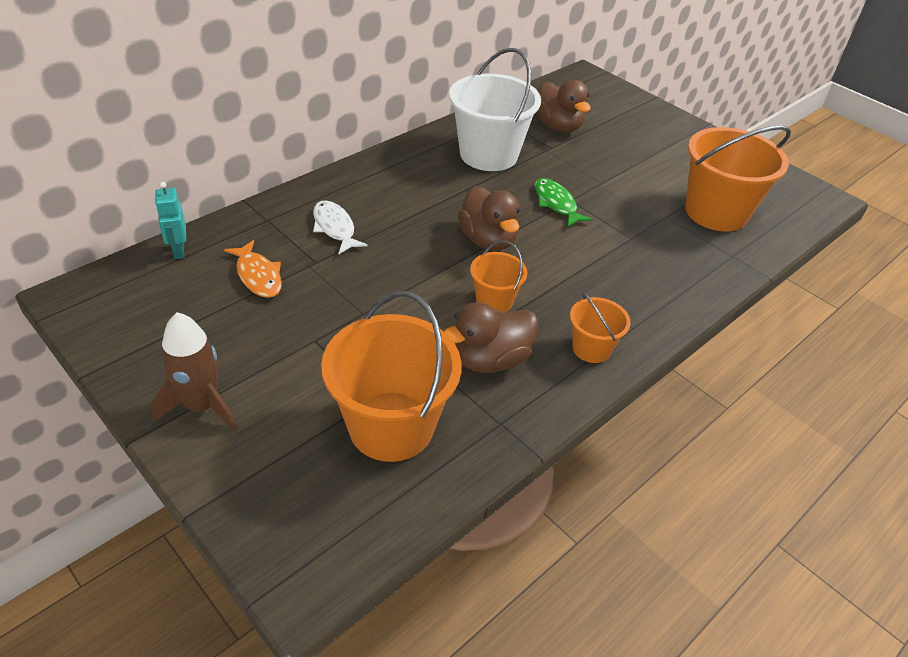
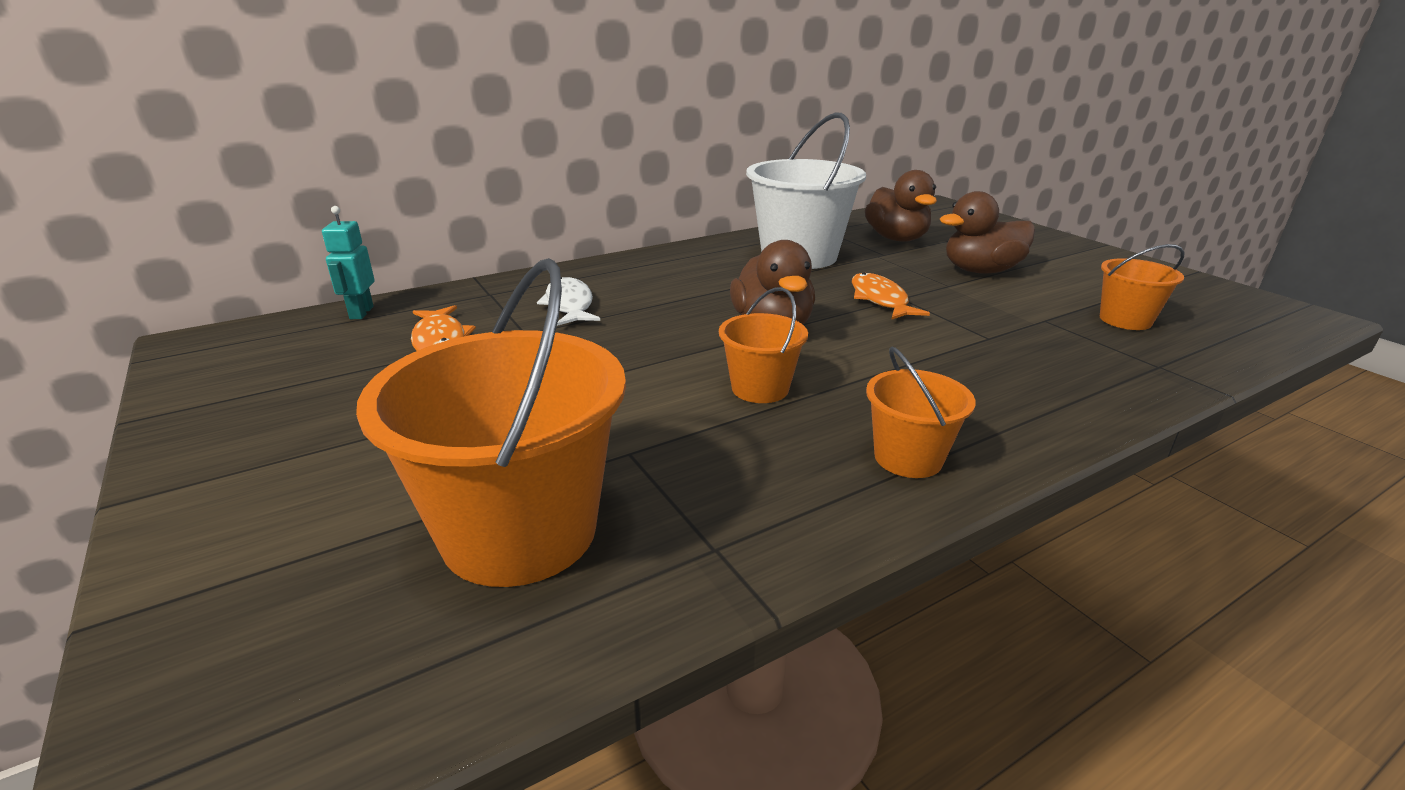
camera: 15 degrees right, 15 degrees down
brown rocket [151,312,236,431] -> none
brown duck [444,302,538,373] -> brown duck moved to [940,191,1035,274]
green fish [534,178,592,228] -> orange fish [852,273,930,320]
orange bucket [685,125,791,232] -> orange bucket [1100,244,1185,330], size x0.51

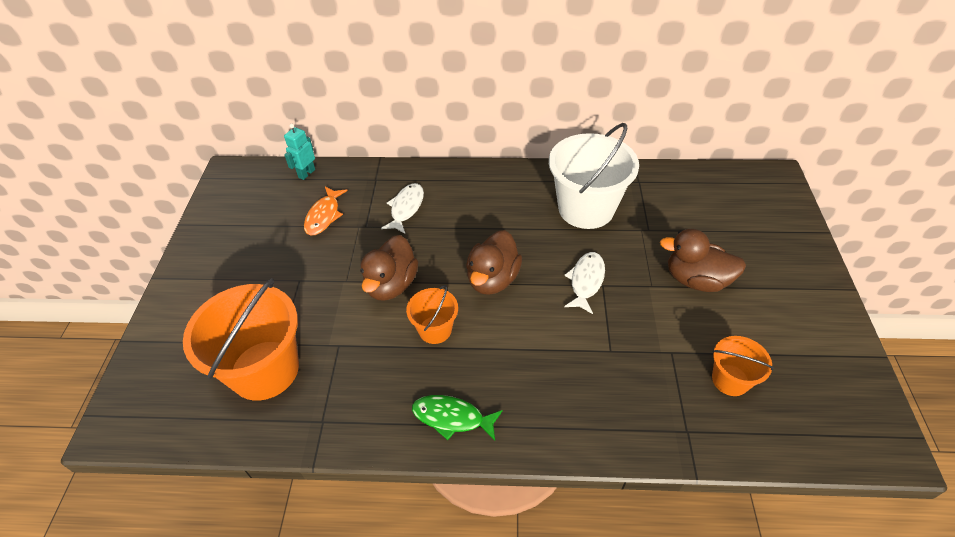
camera: 35 degrees right, 20 degrees up
orange fish [852,273,930,320] -> white fish [564,252,605,314]
brown duck [865,170,937,241] -> brown duck moved to [360,235,418,301]
orange bucket [866,346,976,478] -> green fish [412,395,503,440]

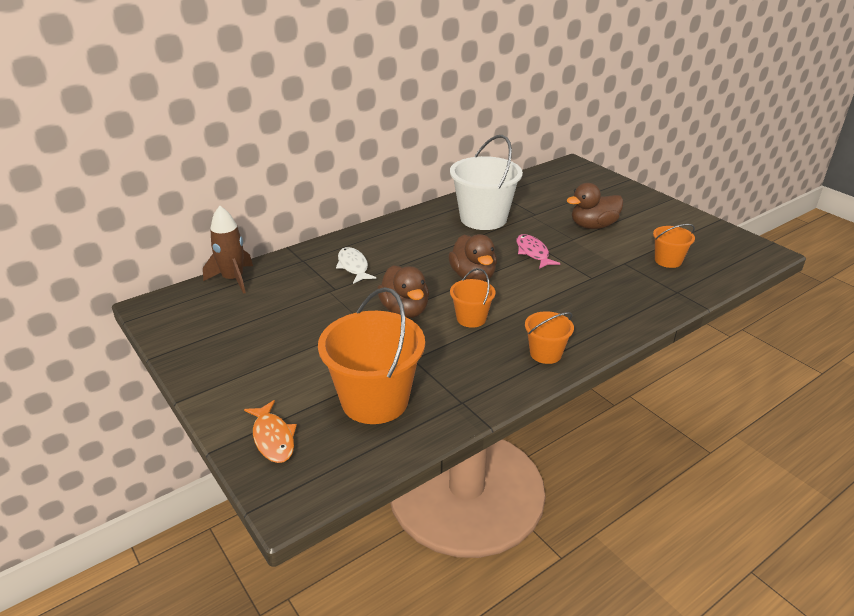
camera: 40 degrees left, 15 degrees down
turquoise robot [284,124,315,180] -> brown rocket [203,206,253,294]
orange fish [304,187,348,236] -> orange fish moved to [244,400,297,463]
green fish [412,395,503,440] -> orange bucket [525,311,574,364]
white fish [564,252,605,314] -> pink fish [516,234,560,269]

